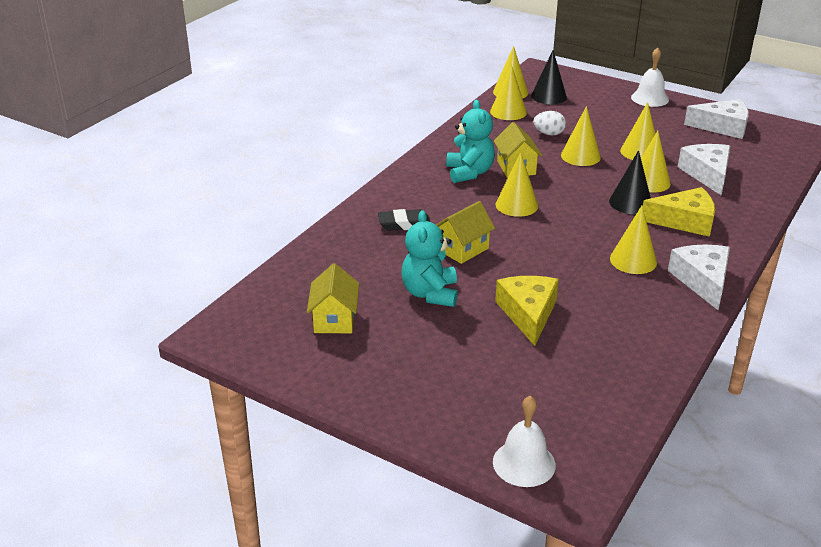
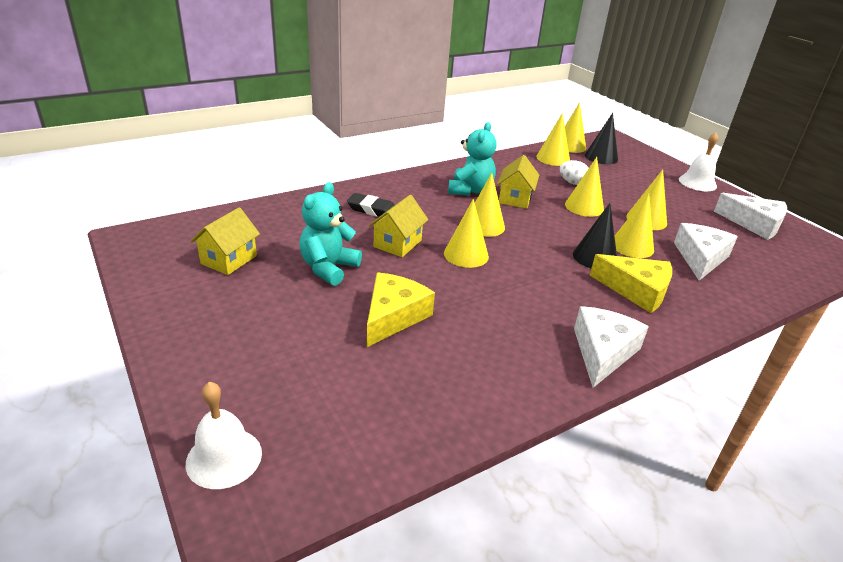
camera: 25 degrees right, 0 degrees up
yellow house [437,201,495,264] -> yellow house turned 45 degrees counterclockwise [369,195,428,257]
yellow cone [610,206,657,274] -> yellow cone moved to [444,199,489,268]

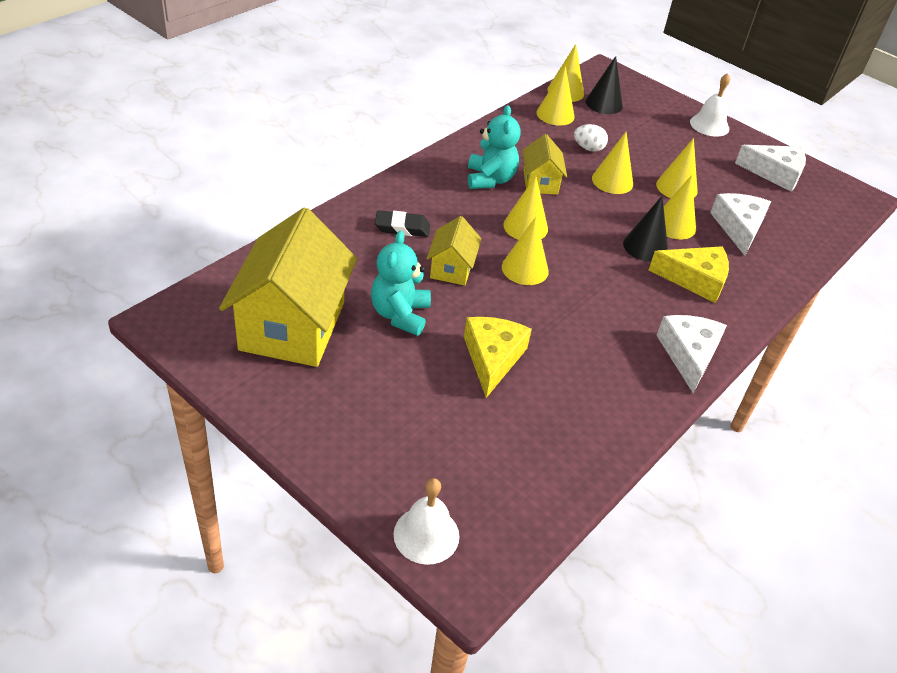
camera: 20 degrees left, 10 degrees up
yellow house [191,208,260,275] -> yellow house [219,208,357,367], size x2.05

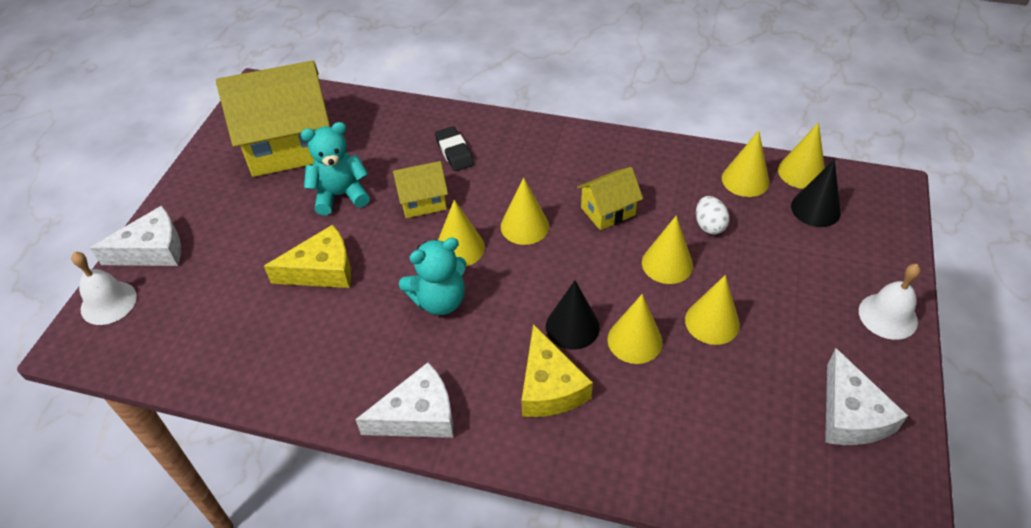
camera: 70 degrees right, 5 degrees up
turquoise teddy bear [468,105,521,189] -> turquoise teddy bear moved to [399,238,466,315]
white cheese [710,193,771,256] -> white cheese moved to [90,206,181,266]

